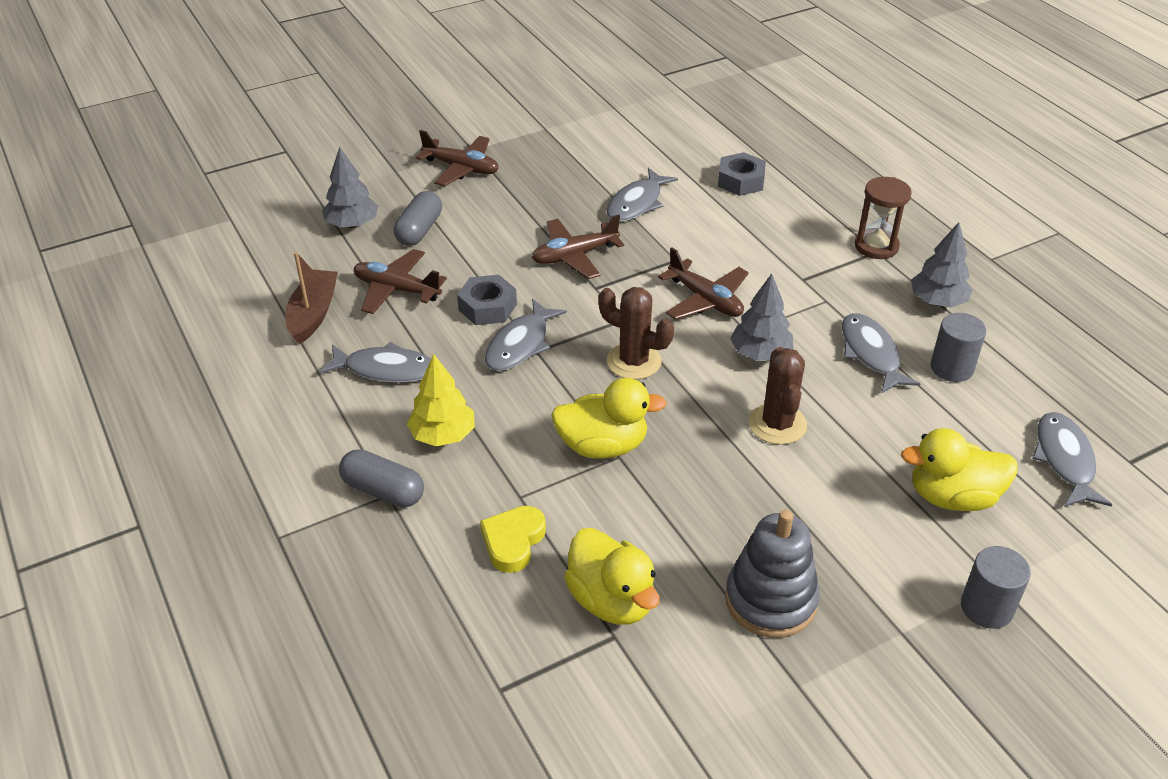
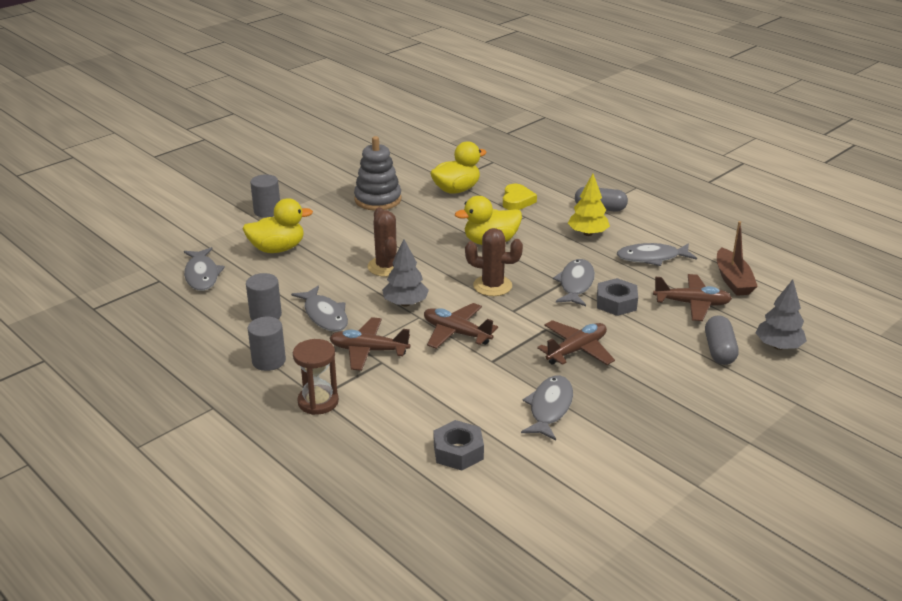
camera: 165 degrees right, 10 degrees down
brown plane [416,130,499,186] -> brown plane moved to [329,317,410,371]
yellow duck [564,528,660,625] -> yellow duck turned 105 degrees clockwise [430,141,487,194]
grey tree [911,222,973,307] -> grey cylinder [248,317,286,371]

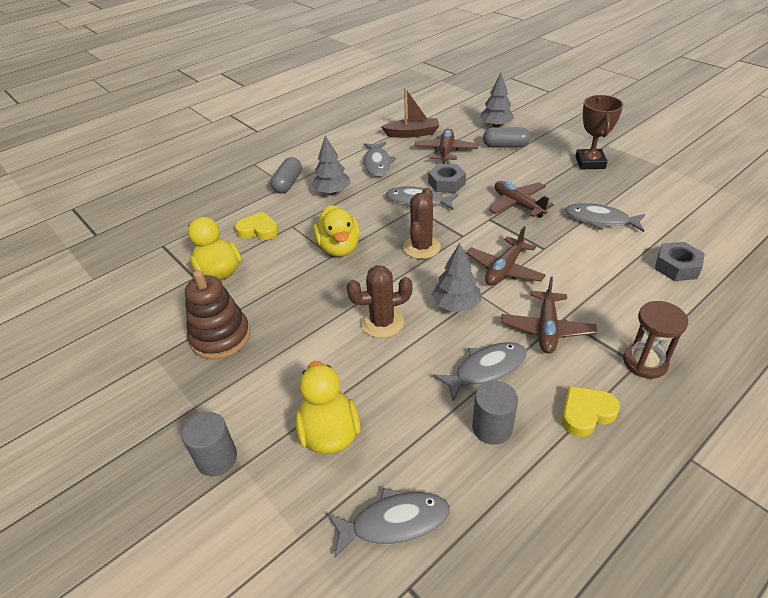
camera: 85 degrees left, 10 degrees up
grey cylinder [248,317,286,371] -> yellow heart [562,386,620,437]
grey stacking toy [354,136,401,211] -> brown stacking toy [185,270,250,359]
yellow tree [568,174,610,236] -> grey tree [312,136,351,195]
none -> brown trophy [575,95,624,169]

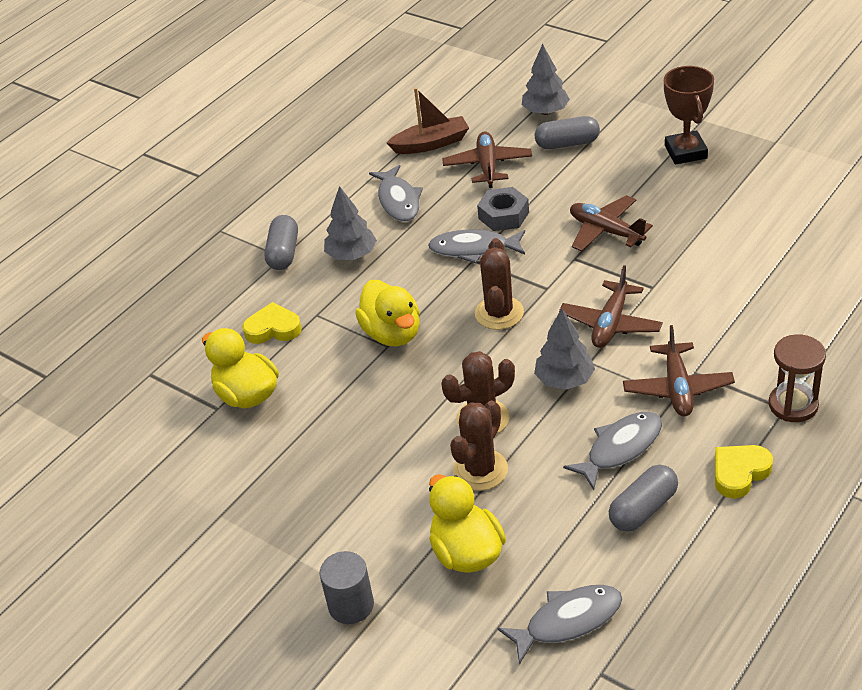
camera: 10 degrees left, 0 degrees up
brown stacking toy [185,270,250,359] -> none
grey cylinder [472,381,518,445] -> grey capsule [609,465,678,532]
grey fish [565,203,645,232] -> none
grey nut [655,242,705,281] -> none
none -> brown cactus [450,401,508,491]

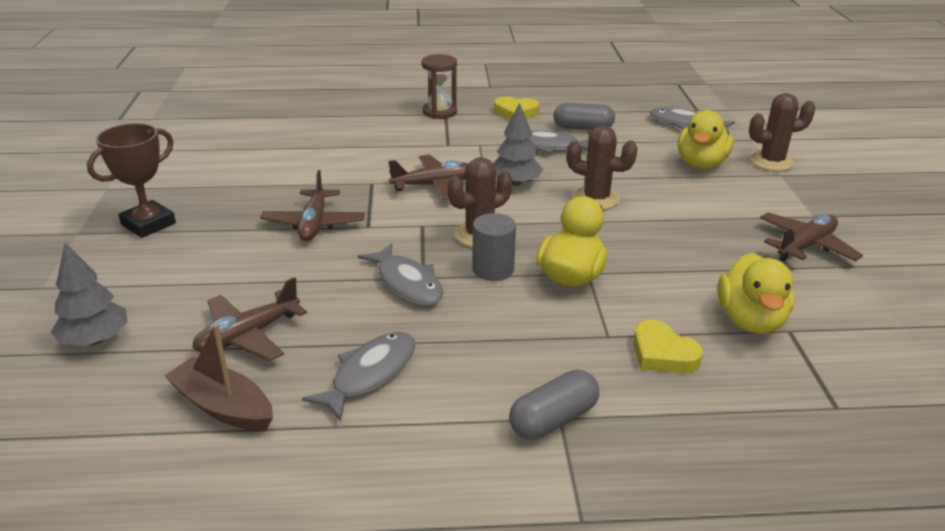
camera: 135 degrees left, 10 degrees down
grey cylinder [320,551,374,624] -> grey cylinder moved to [472,213,516,281]
grey tree [324,186,377,260] -> none
brown cactus [450,401,508,491] -> brown cactus moved to [749,93,816,171]
grey nut [477,187,529,231] -> none
grey capsule [535,116,600,149] -> none
brown plane [623,325,735,416] -> brown plane moved to [760,213,863,262]

